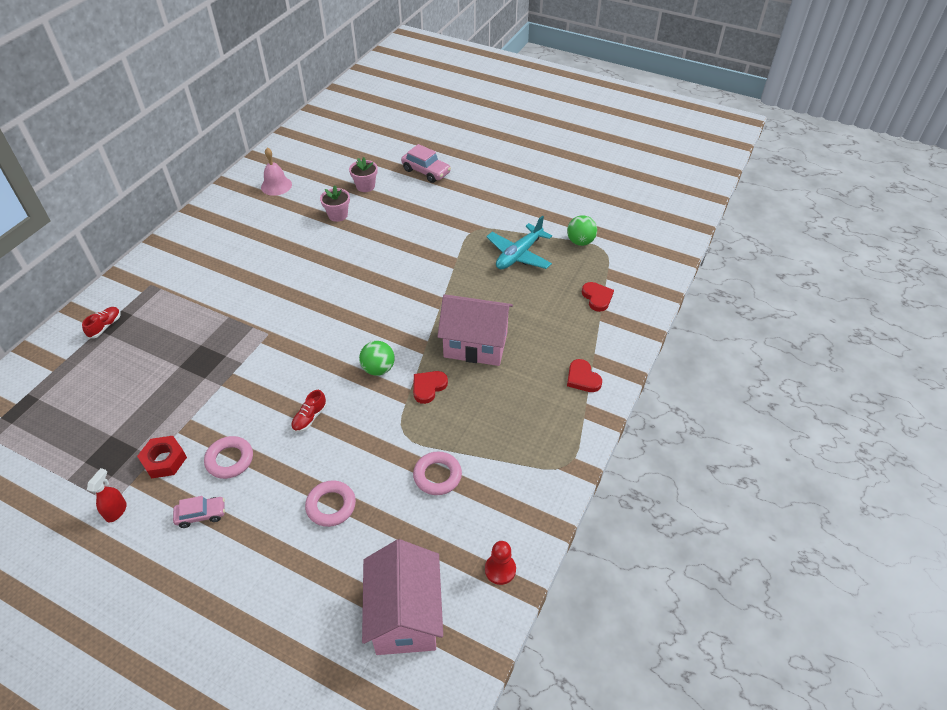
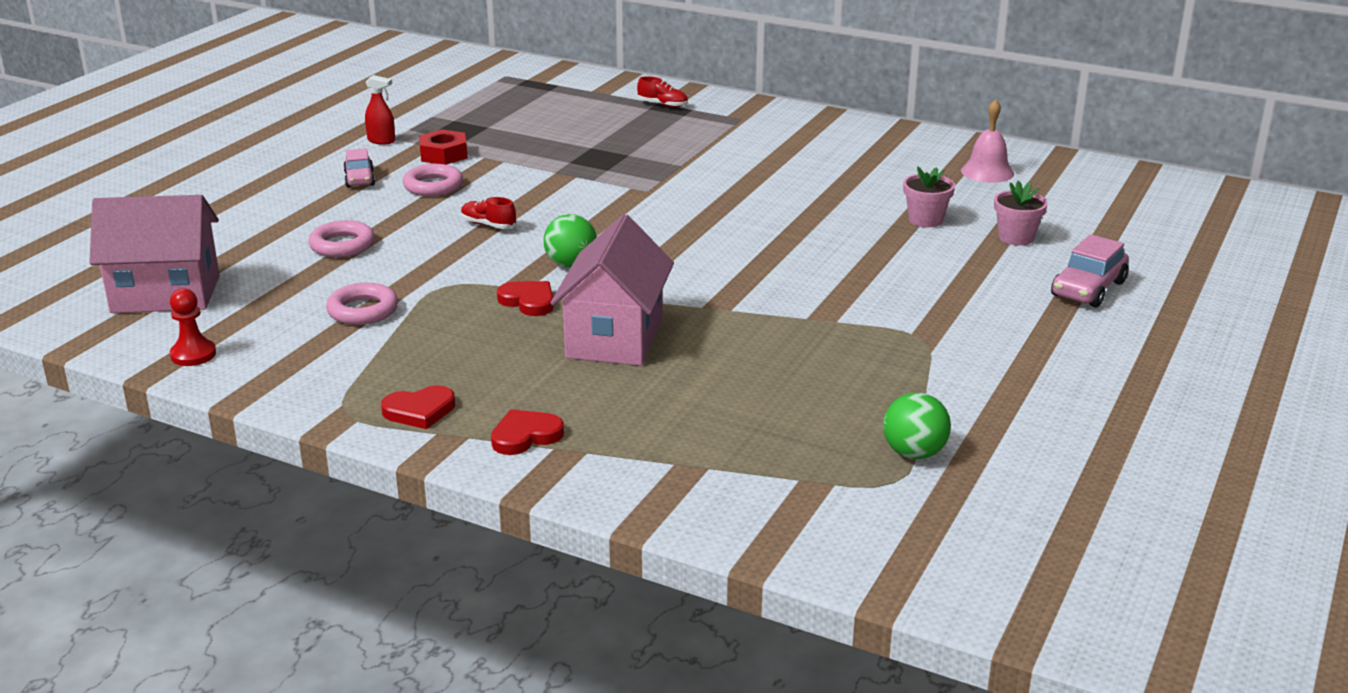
camera: 90 degrees right, 20 degrees down
turquoise plane [486,216,552,269] -> none
red heart [582,282,614,312] -> red heart moved to [381,385,455,429]

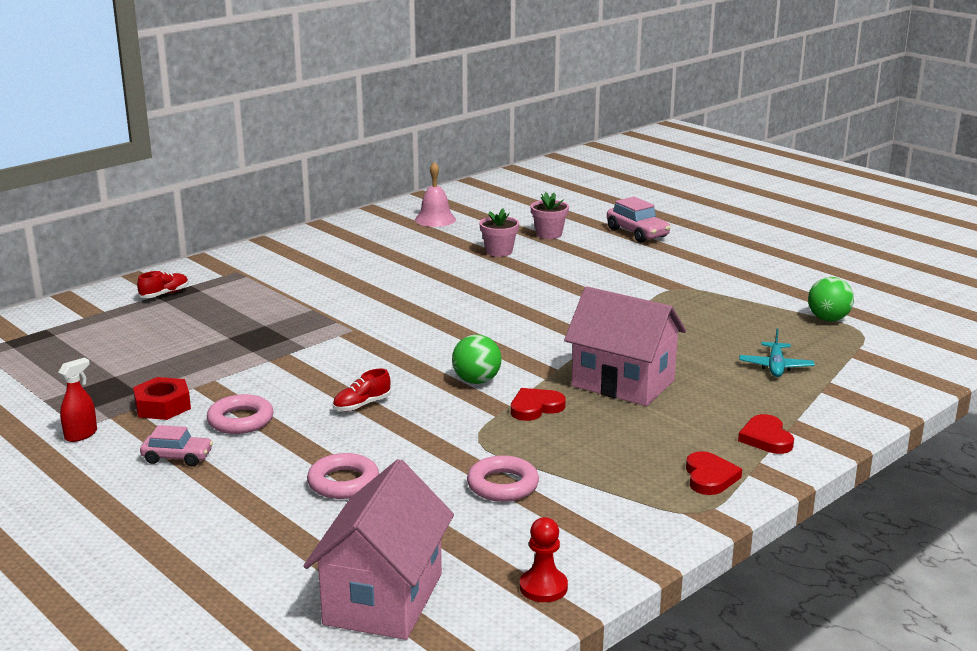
camera: 70 degrees left, 5 degrees down
none -> turquoise plane [739,328,814,377]

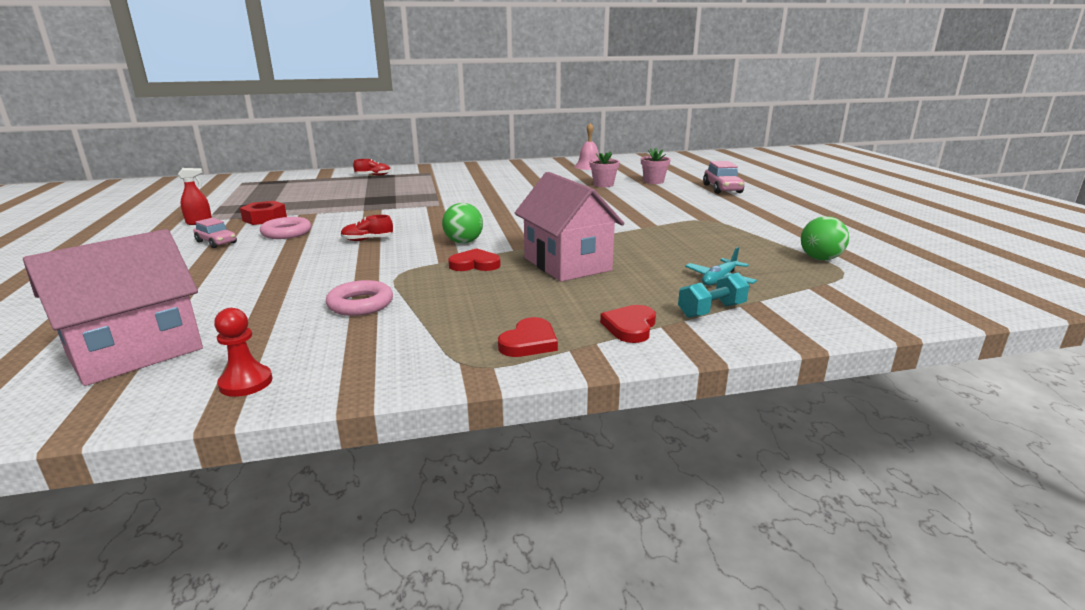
camera: 30 degrees right, 0 degrees up
pink ring [307,453,379,499] -> none
none -> turquoise dumbbell [678,272,749,318]

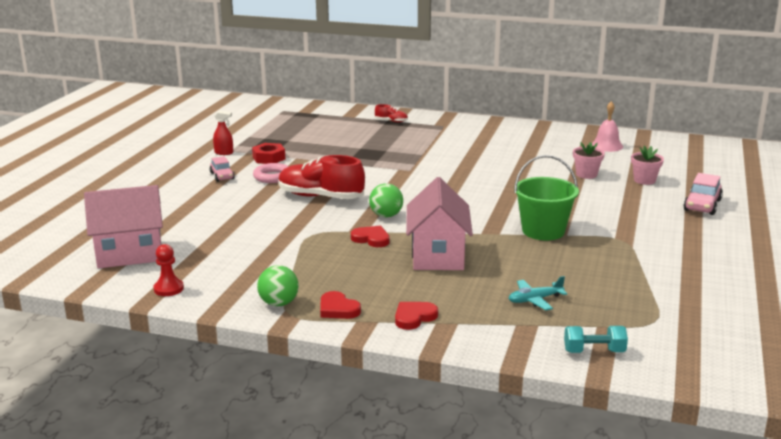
camera: 30 degrees right, 0 degrees up
pink ring [326,280,393,316] -> none
red shoe [340,215,394,241] -> red shoe [278,155,365,199], size x2.22
red heart [498,317,558,357] -> red heart turned 75 degrees clockwise [320,291,361,319]
turquoise dumbbell [678,272,749,318] -> turquoise dumbbell moved to [564,326,628,353]
green ball [801,216,849,260] -> green ball moved to [257,265,299,307]
none -> green bucket [514,155,579,241]

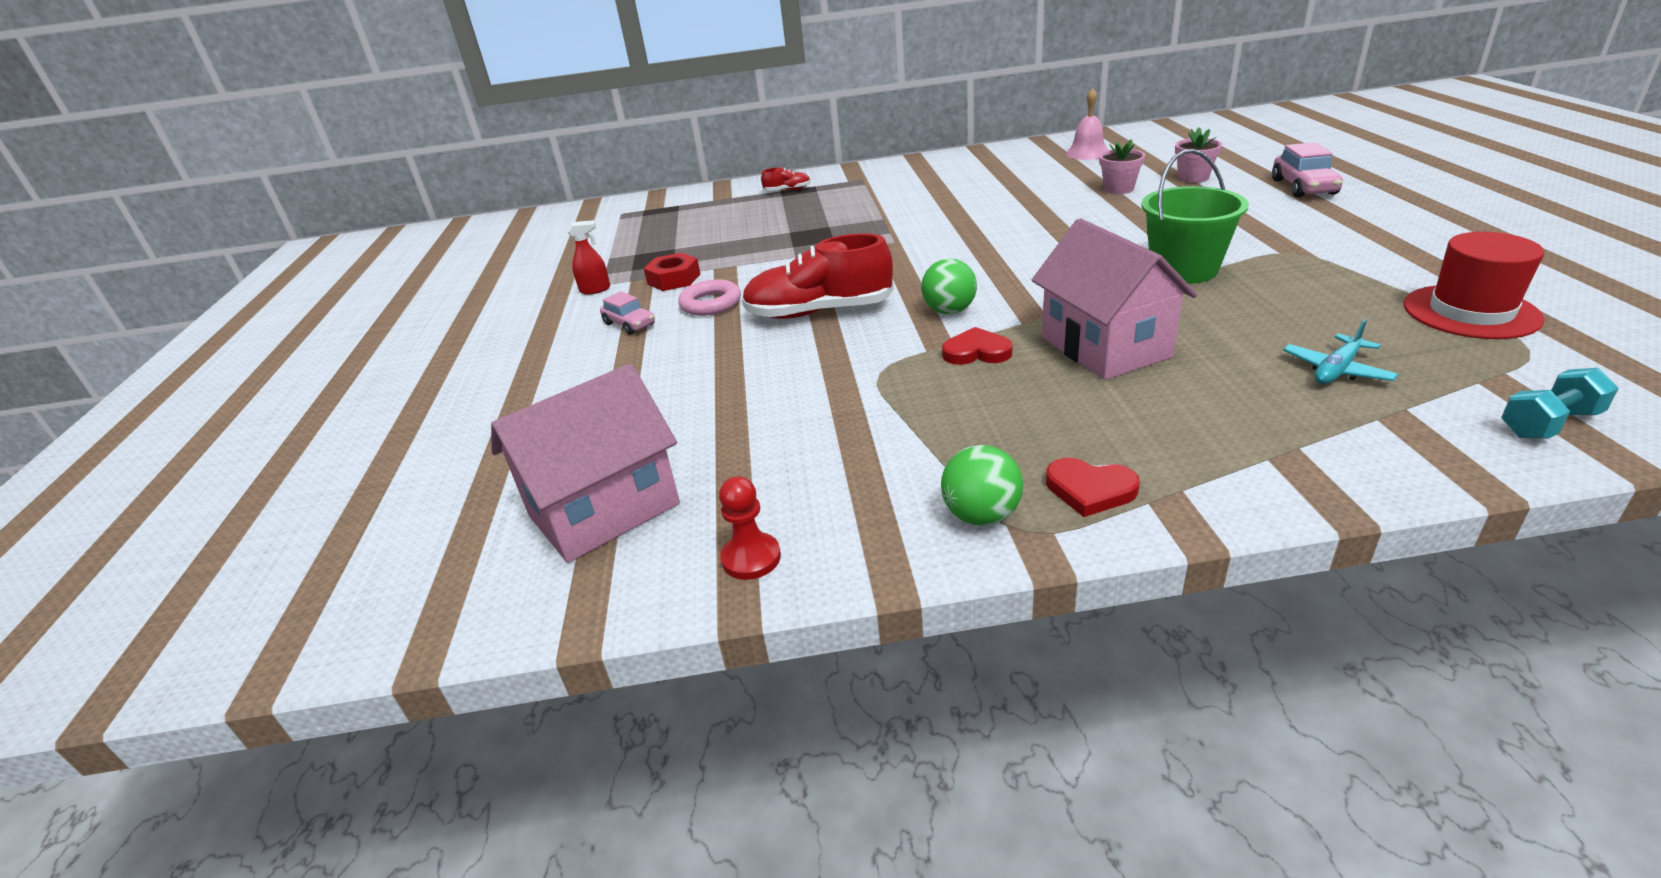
camera: 20 degrees left, 10 degrees up
red heart [395,302,438,330] -> none
none -> red hat [1404,232,1544,339]

